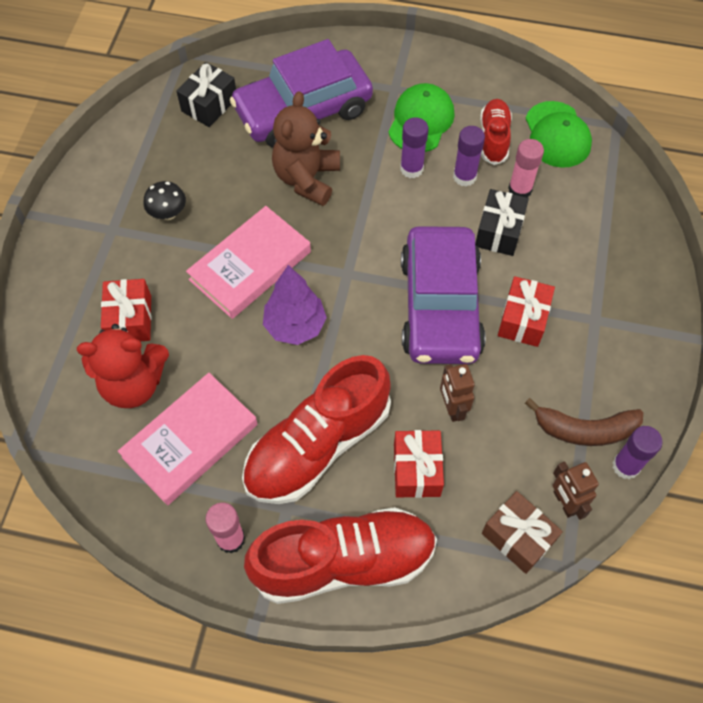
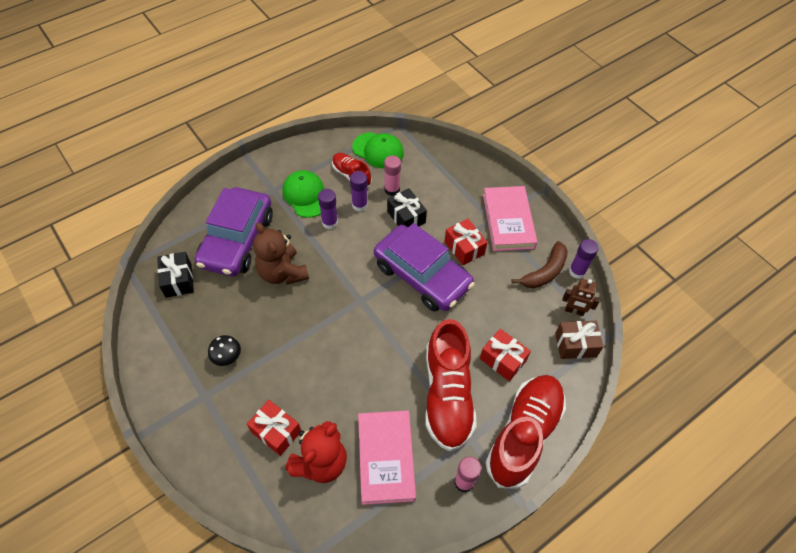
camera: 50 degrees left, 5 degrees down
pink book [186,206,311,319] -> pink book moved to [483,186,537,251]
purple tree [263,265,327,345] -> none
brown robot [440,364,475,422] -> none

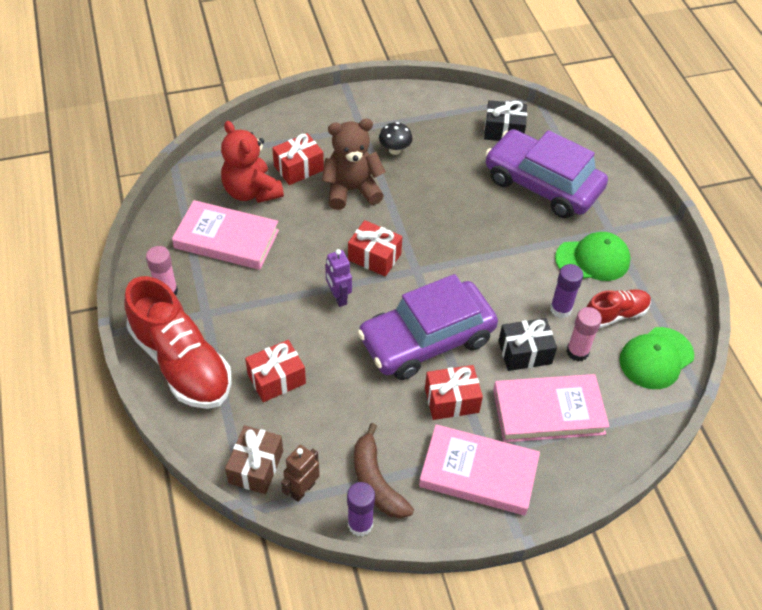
camera: 110 degrees right, 5 degrees down
brown teddy bear [253,222,309,285] -> brown teddy bear moved to [322,119,386,210]
purple glue stick [318,189,338,229] -> none
red shoe [425,319,476,451] -> none
none -> purple robot [325,249,352,307]
none -> red gift [348,220,402,277]
none -> pink book [493,374,610,442]

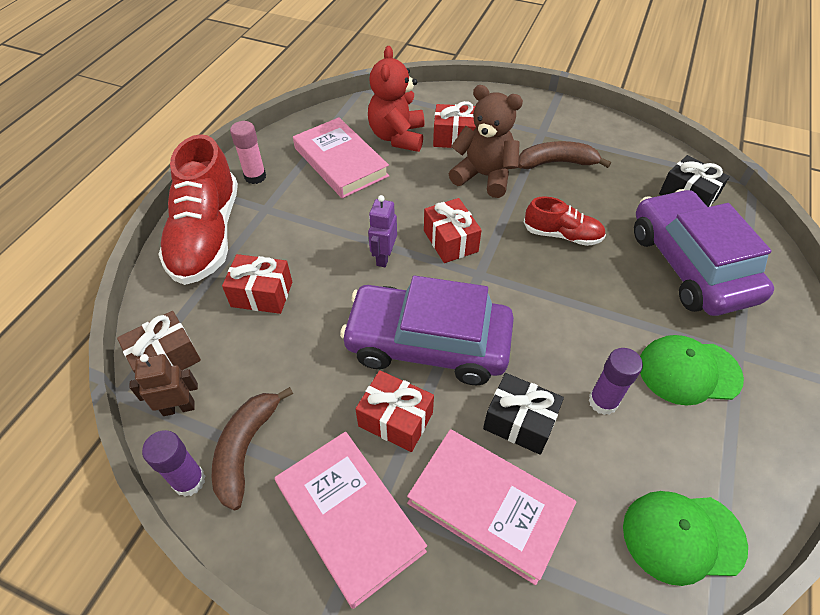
camera: 40 degrees right, 0 degrees up
black mushroom [379,122,413,155] -> brown banana [519,141,611,169]
green cap [555,232,631,281] -> green cap turned 150 degrees clockwise [640,335,744,406]
pink glue stick [567,307,602,361] -> none
red shoe [587,289,651,328] -> red shoe moved to [524,196,606,246]

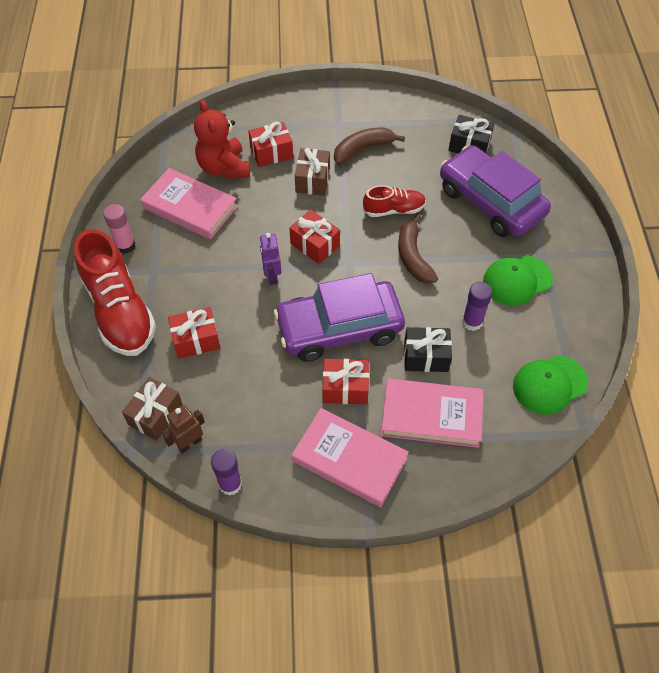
camera: 25 degrees left, 5 degrees up
brown banana [212,387,293,511] -> brown banana moved to [398,214,438,283]
brown teddy bear [449,85,523,198] -> brown gift [295,148,330,196]

